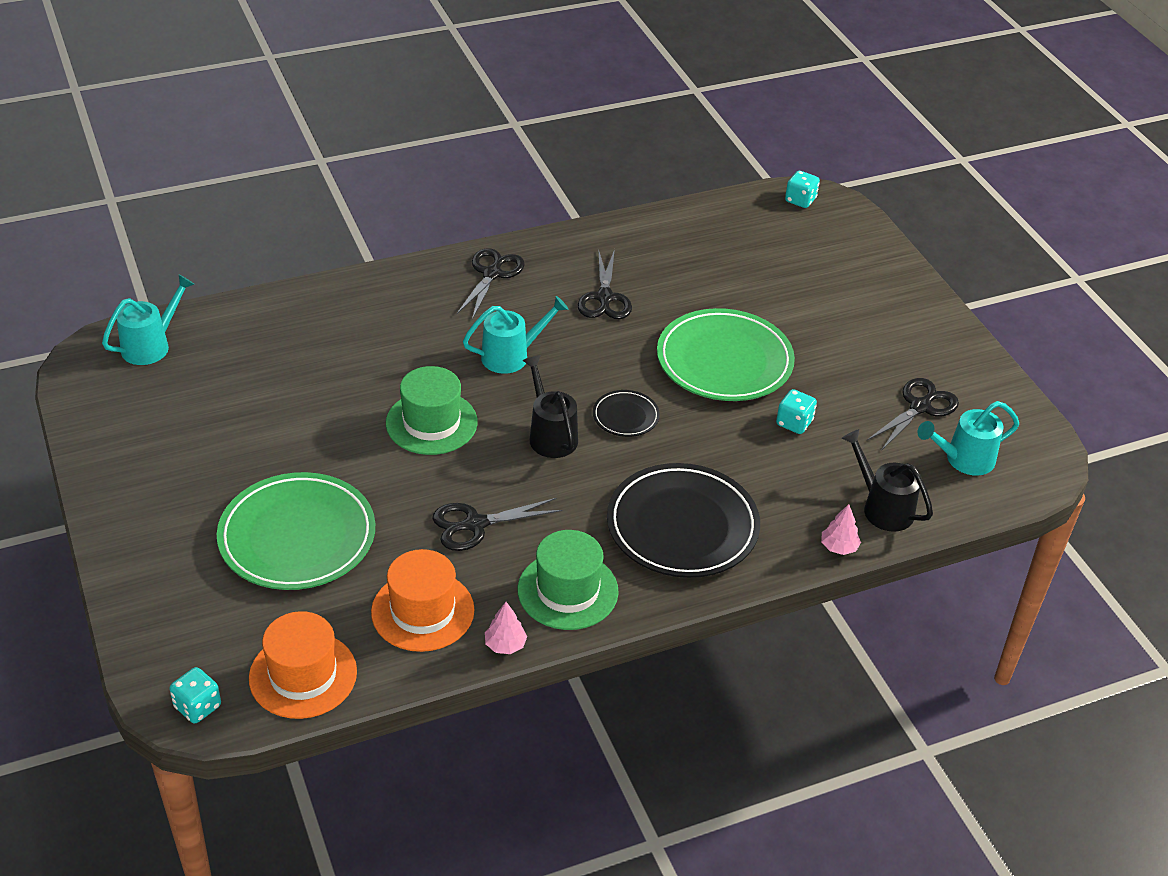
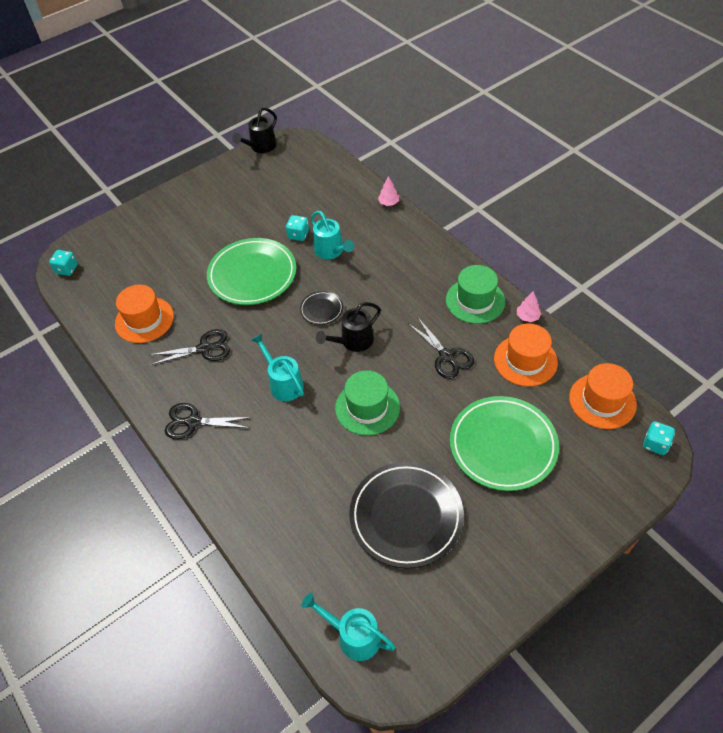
camera: 100 degrees left, 10 degrees up
black plate [607,463,760,578] -> black plate moved to [349,462,464,568]
black watering can [842,429,933,532] -> black watering can moved to [232,107,277,153]
black scissors [867,378,959,451] -> none
turquoise watering can [917,401,1019,476] -> turquoise watering can moved to [311,211,354,259]
none -> orange hat [115,285,174,343]

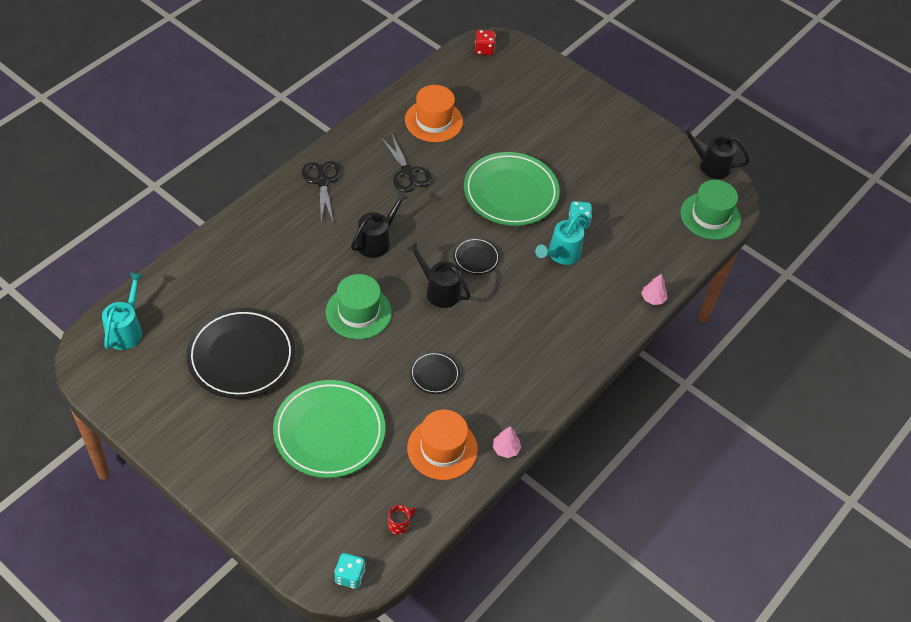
camera: 70 degrees right, 0 degrees up
turquoise dice [49,250,78,276] -> red dice [475,30,496,55]
turquoise watering can [251,334,304,401] -> black watering can [351,191,408,258]
black scissors [408,318,474,379] -> black plate [410,351,460,394]
green hat [446,265,505,324] -> green hat moved to [681,180,741,240]
orange hat [569,363,637,429] -> red mug [388,505,416,535]

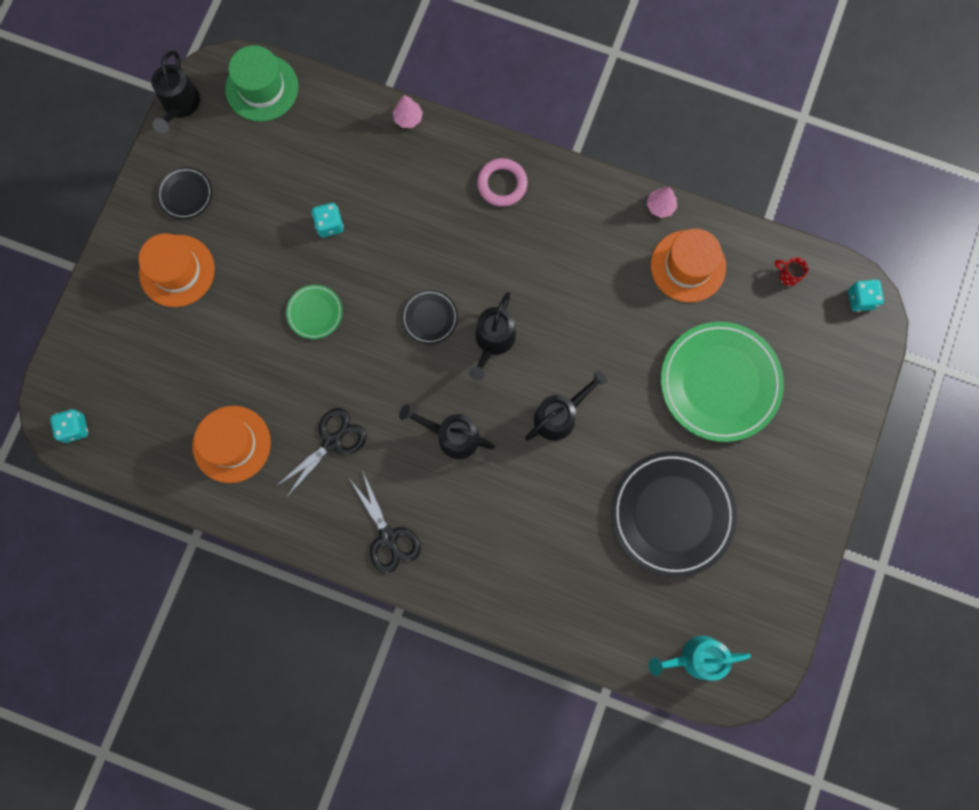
camera: 105 degrees left, 25 degrees up
black scissors [302,161,341,224] -> black scissors turned 90 degrees counterclockwise [350,472,421,574]
green hat [326,274,392,339] -> black watering can [525,370,607,441]
black plate [410,351,460,394] -> black plate moved to [157,167,212,219]
green plate [464,152,560,226] -> green plate [286,285,343,339], size x0.47
red dice [475,30,496,55] -> turquoise dice [50,409,88,443]
turquoise watering can [535,214,589,265] -> none
none -> orange hat [139,233,215,307]
none -> pink ring [477,158,528,207]

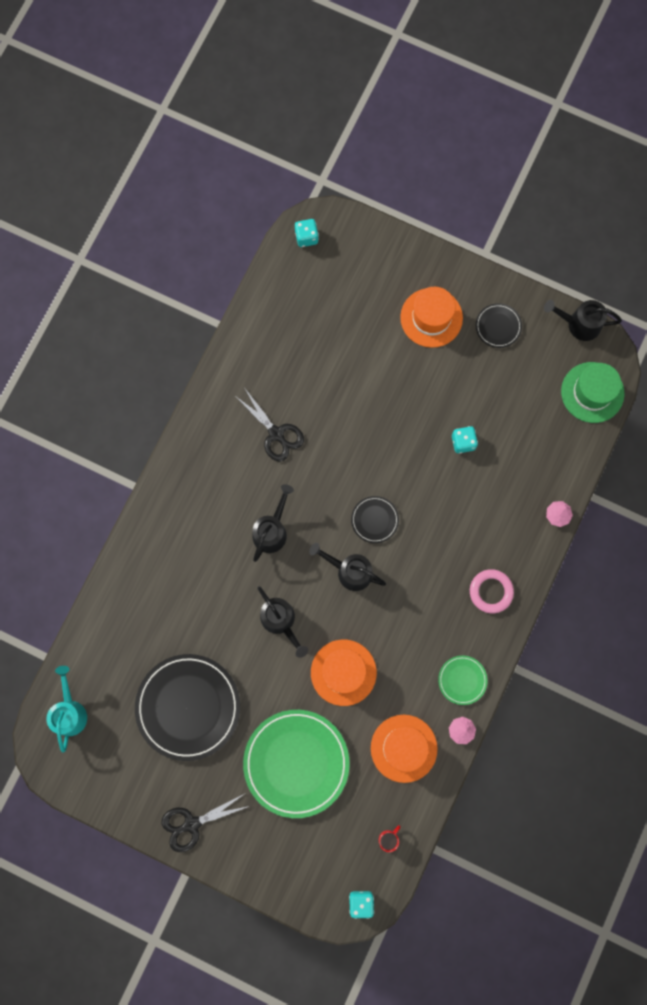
camera: 95 degrees right, 0 degrees up
orange hat [193,406,271,483] -> orange hat moved to [311,640,377,706]
green plate [286,285,343,339] -> green plate moved to [438,656,487,705]
black scissors [350,472,421,574] -> black scissors moved to [162,794,249,852]

